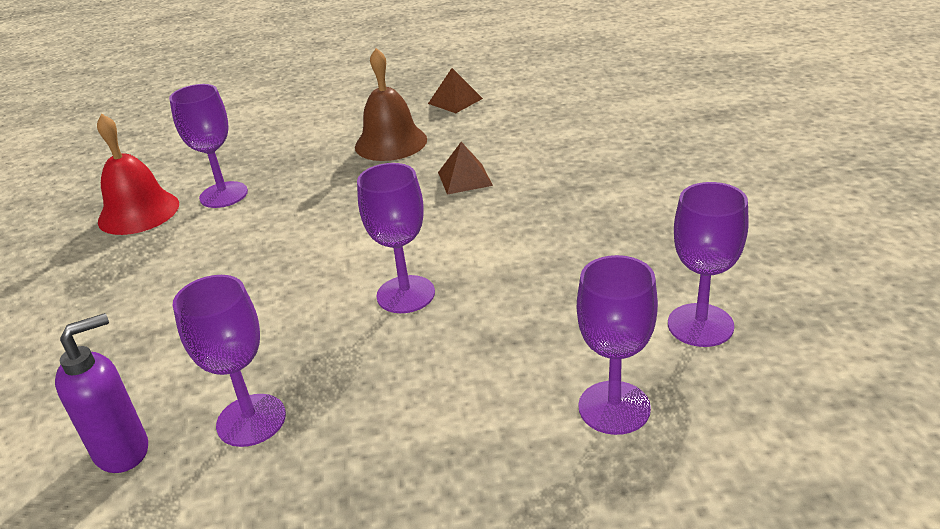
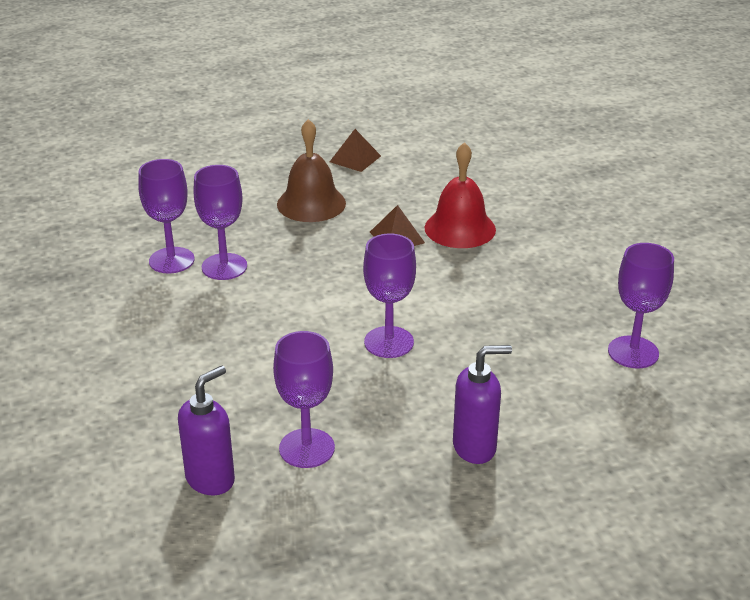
camera: 15 degrees left, 0 degrees up
red bell [97,114,179,235] -> red bell moved to [425,142,496,248]
purple goblet [577,255,658,435] -> purple goblet moved to [193,165,247,280]
none -> purple soap dispenser [453,345,512,464]

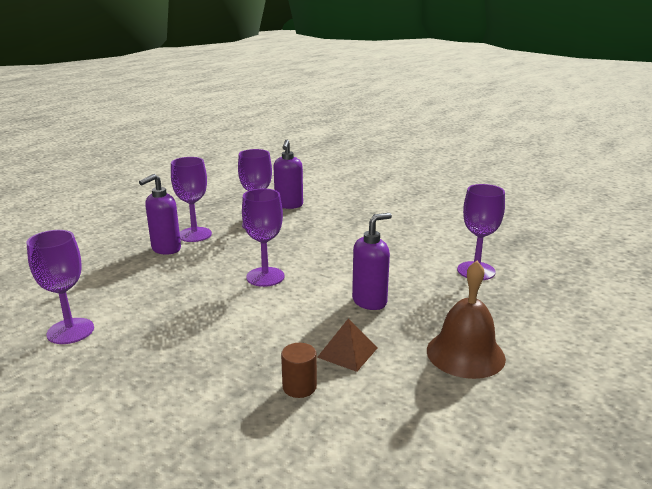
camera: 145 degrees right, 10 degrees down
purple goblet [193,165,247,280] -> purple goblet moved to [171,157,212,242]
brown pyramid [330,129,381,172] -> none
red bell [425,142,496,248] -> brown cylinder [281,343,317,398]
none -> purple soap dispenser [352,213,392,310]

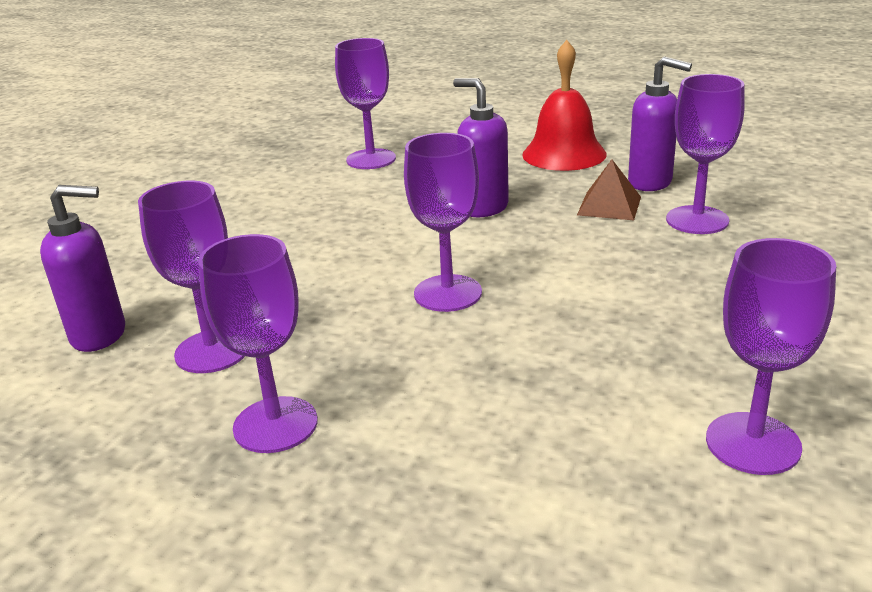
camera: 100 degrees left, 5 degrees up
purple soap dispenser [139,174,181,255] -> purple soap dispenser moved to [628,56,692,191]
brown cylinder [281,343,317,398] -> purple goblet [666,74,745,234]
brown bell [427,261,506,379] -> red bell [522,40,607,171]

